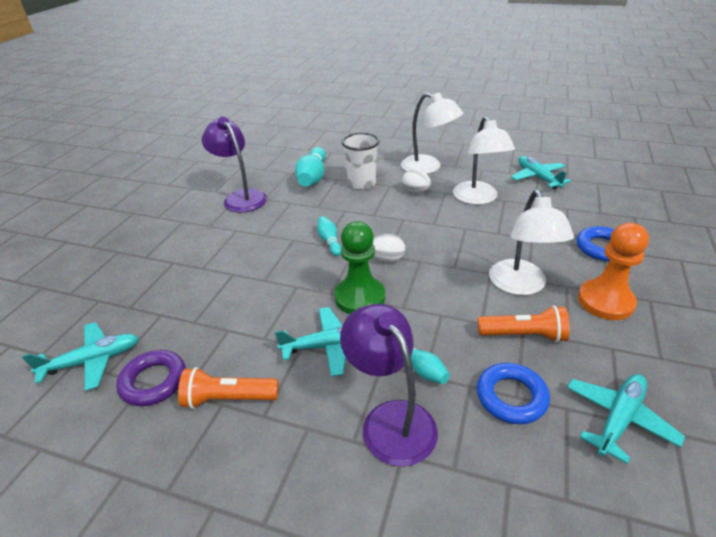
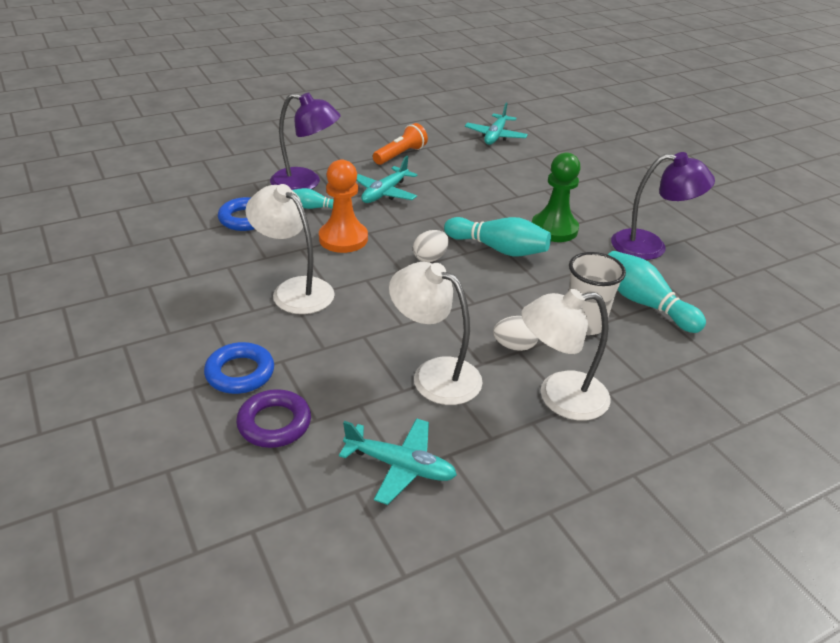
camera: 130 degrees right, 0 degrees up
purple ring [116,350,186,406] -> purple ring moved to [236,389,311,448]
turquoise bowling pin [317,216,341,256] -> turquoise bowling pin [444,217,551,256], size x1.80
green pawn [335,221,385,314] -> green pawn moved to [532,153,581,242]
orange flashlight [478,305,570,343] -> none
turquoise plane [567,374,685,464] -> none
orange pawn [578,223,649,320] -> orange pawn moved to [319,160,368,253]

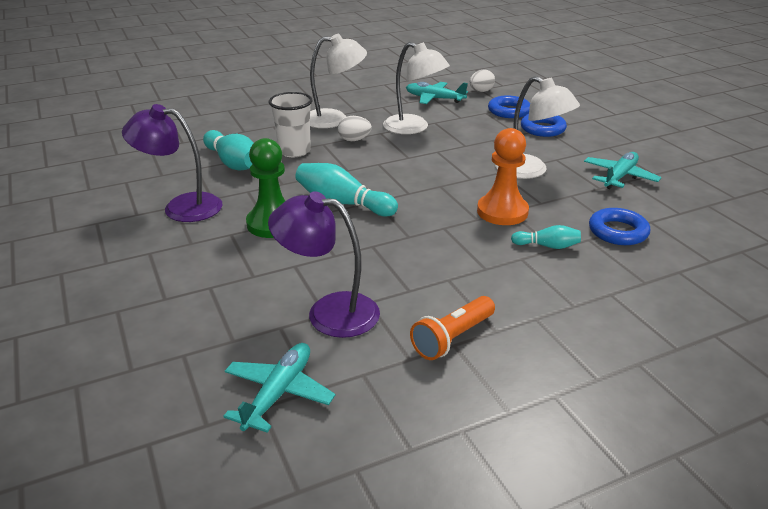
camera: 175 degrees left, 5 degrees down
purple ring [236,389,311,448] -> blue ring [488,95,530,118]
purple lamp [270,93,340,190] -> purple lamp moved to [268,191,380,338]
turquoise plane [356,156,417,203] -> turquoise plane moved to [584,152,661,189]
white egg [413,230,449,262] -> white egg moved to [470,69,495,92]

